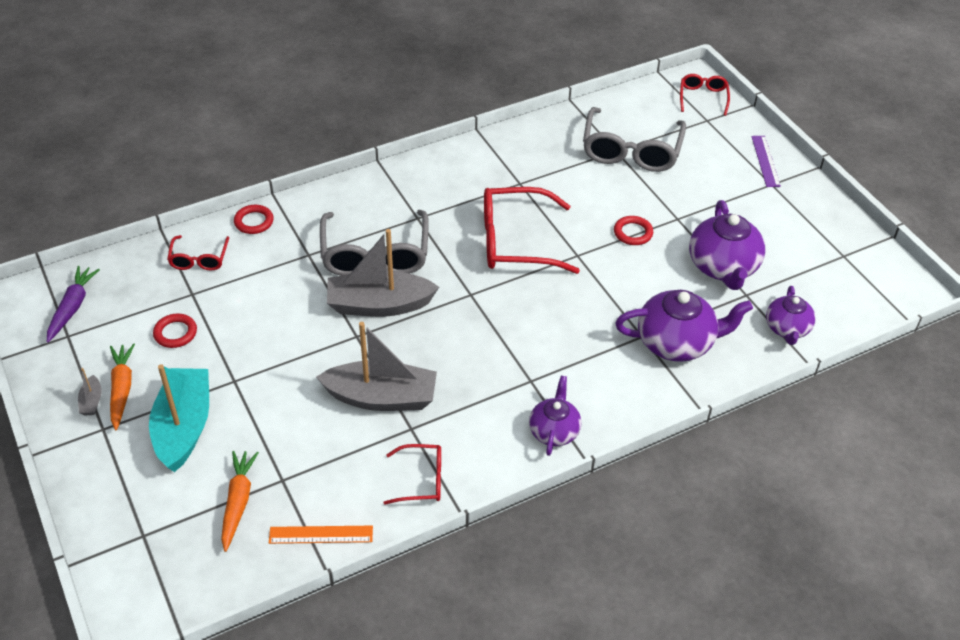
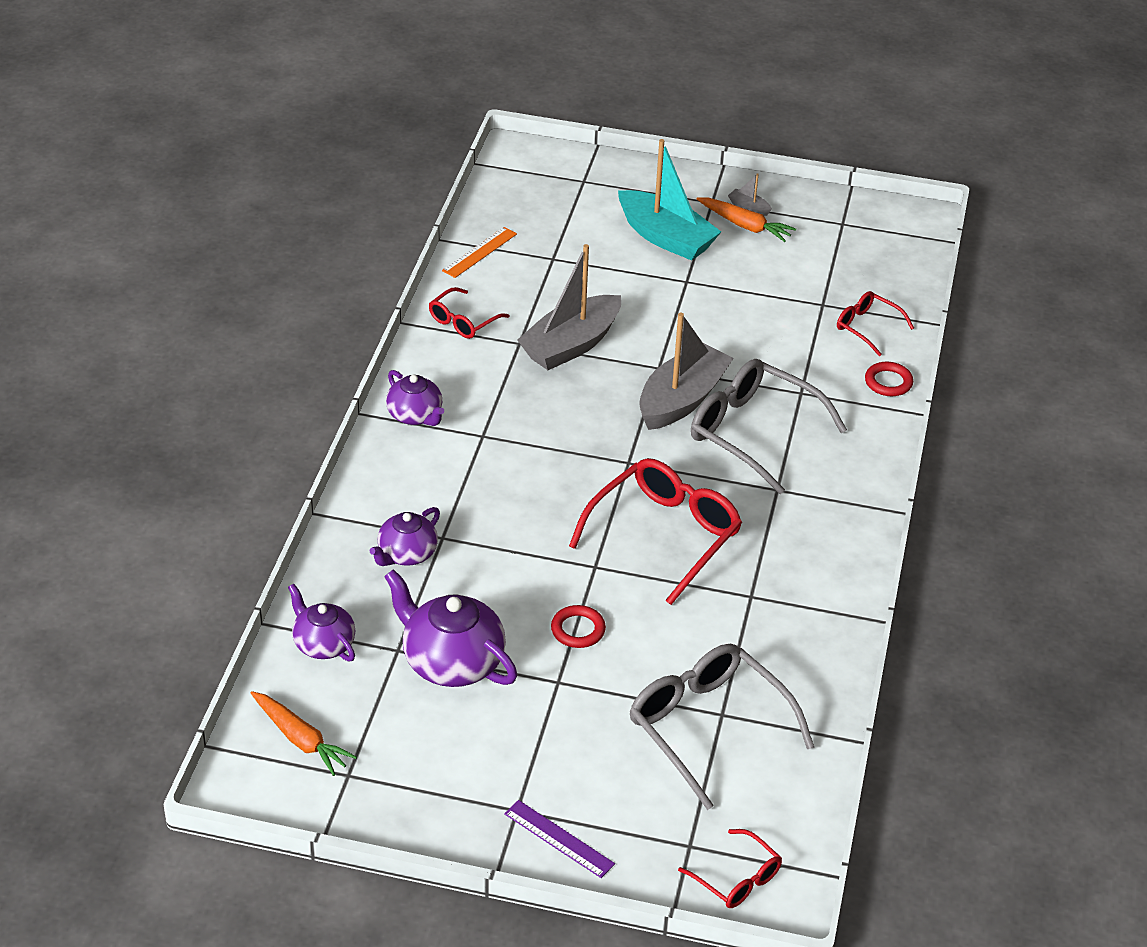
camera: 130 degrees right, 5 degrees down
purple carrot [47,266,100,343] -> none
red ring [153,314,197,348] -> none
orange carrot [221,451,259,552] -> orange carrot moved to [251,691,357,776]
purple teapot [615,290,753,362] -> purple teapot [370,507,440,566], size x0.62

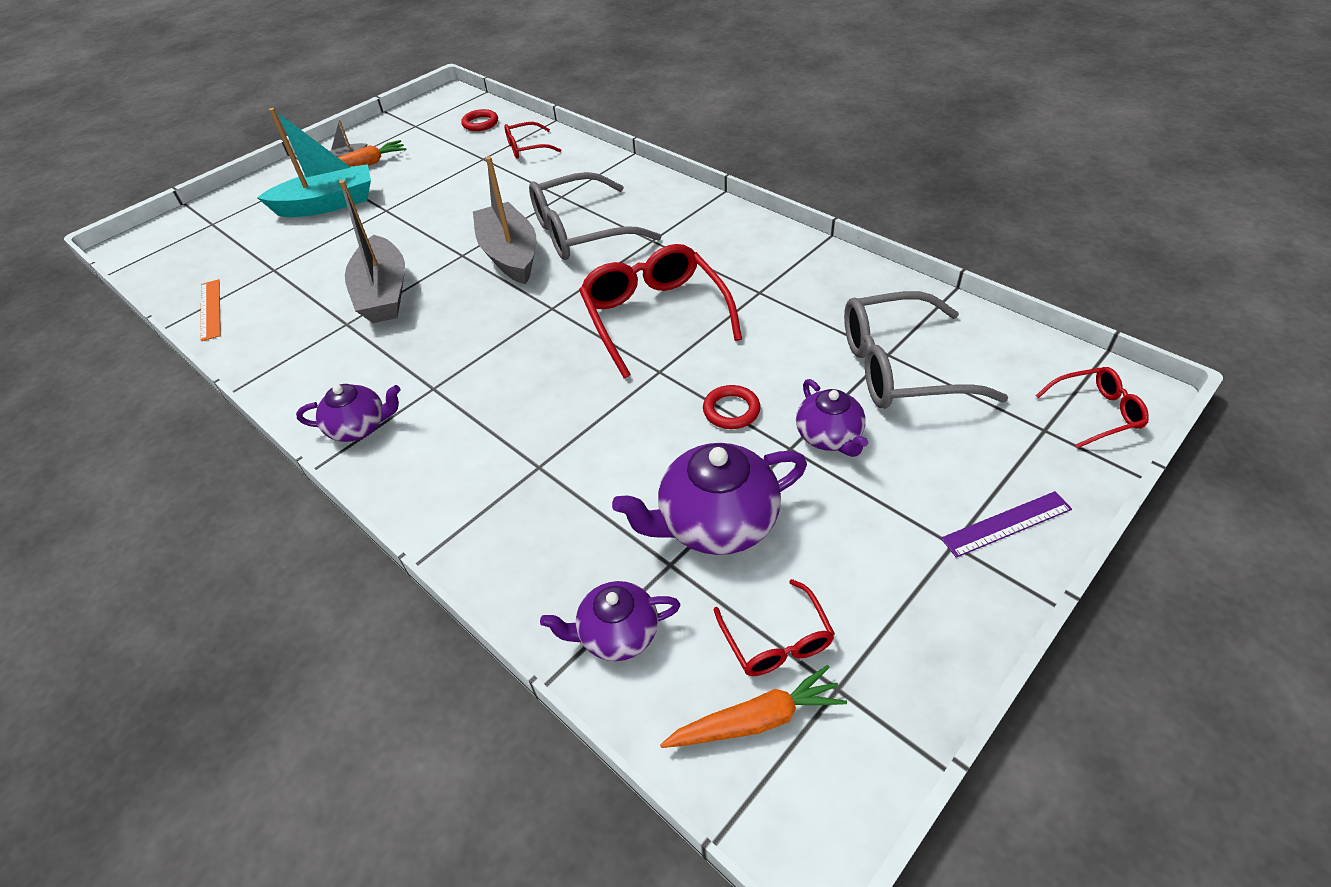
camera: 55 degrees left, 5 degrees up
purple teapot [370,507,440,566] -> purple teapot moved to [796,379,868,457]
red glasses [429,287,510,339] -> red glasses moved to [714,579,835,676]
red ring [865,362,913,396] -> red ring moved to [461,109,498,131]

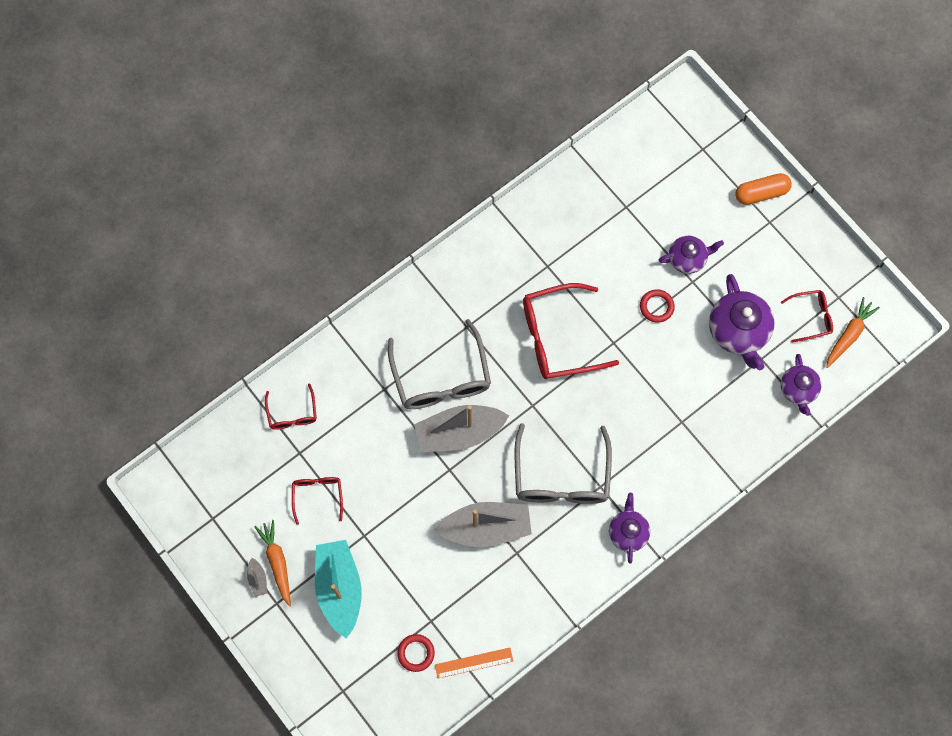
camera: 85 degrees left, 25 degrees up
red ring [461,109,498,131] -> red ring moved to [397,634,435,672]
orange carrot [660,665,847,748] -> orange carrot turned 45 degrees clockwise [826,297,880,368]
grey glasses [844,291,1009,409] -> grey glasses moved to [515,423,612,504]
purple ruler [941,491,1072,558] -> orange capsule [735,173,792,205]
red glasses [1035,367,1149,448] -> red glasses moved to [292,477,343,525]

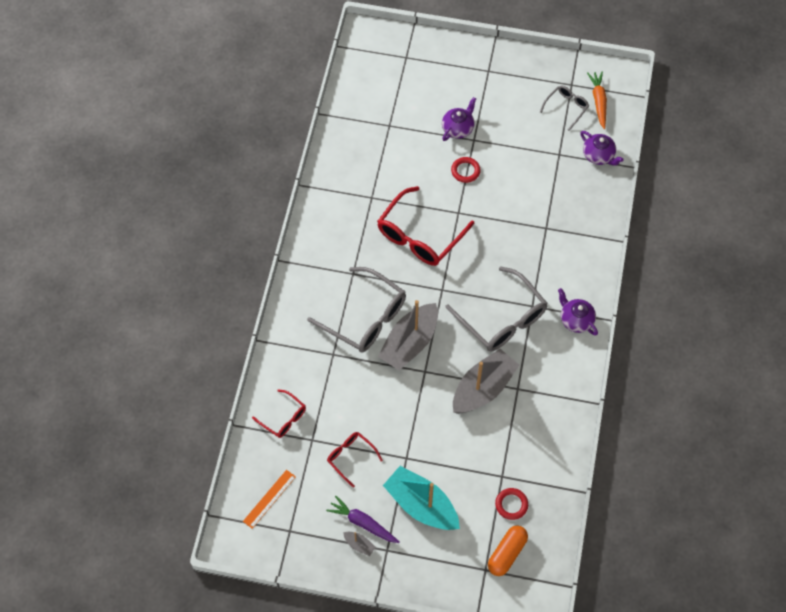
camera: 40 degrees left, 10 degrees down
orange carrot [254,520,291,606] -> purple carrot [326,496,400,543]
orange ruler [435,648,513,679] -> orange ruler moved to [243,470,296,529]
purple teapot [709,274,775,370] -> none
orange capsule [735,173,792,205] -> orange capsule moved to [488,525,528,576]
red glasses [781,290,833,342] -> grey glasses [540,86,589,131]

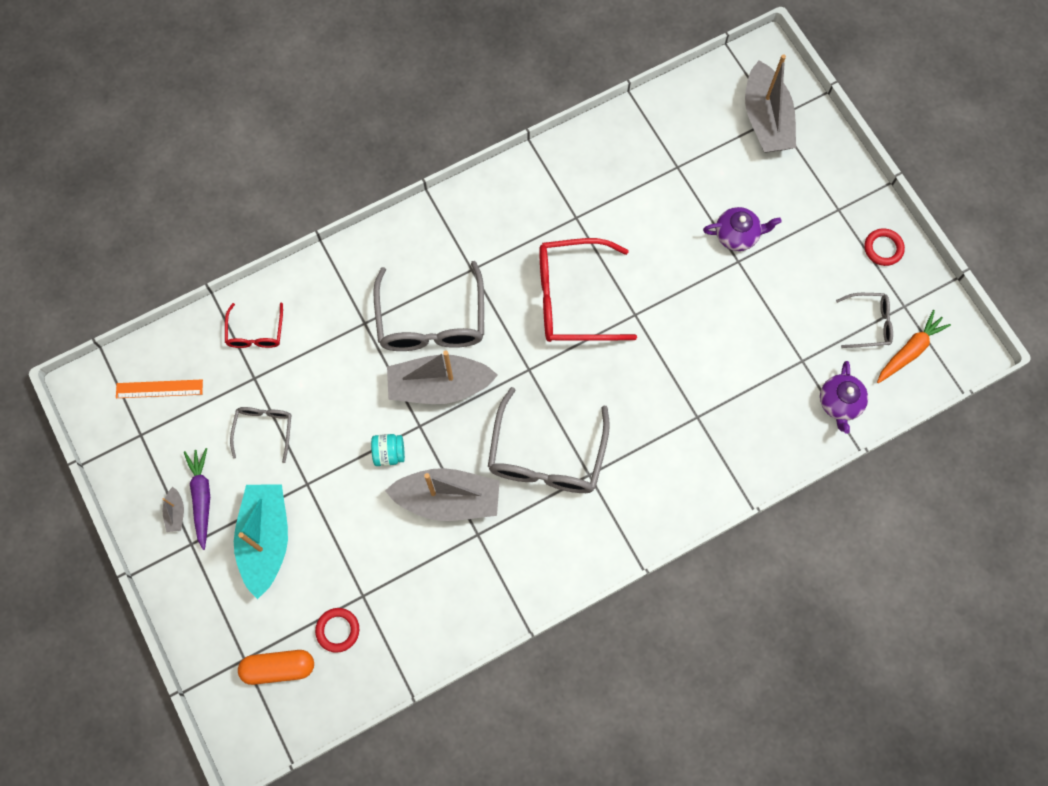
camera: 50 degrees right, 10 degrees up
red glasses [327,432,383,488] -> grey glasses [230,407,291,463]
red ring [451,157,481,183] -> red ring moved to [864,228,905,266]
purple teapot [558,288,598,336] -> none
none -> turquoise jar [371,434,405,466]
none -> grey boat [745,54,796,153]

